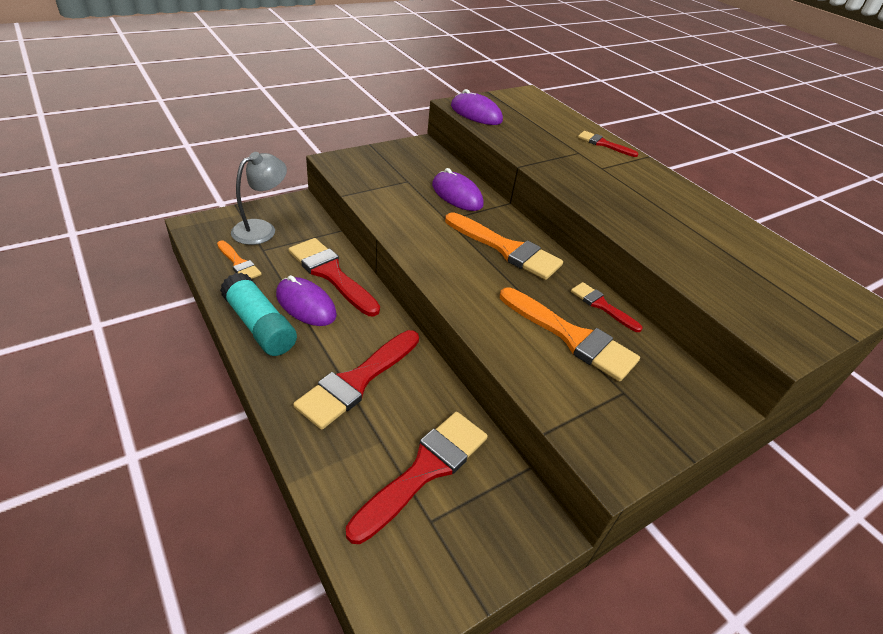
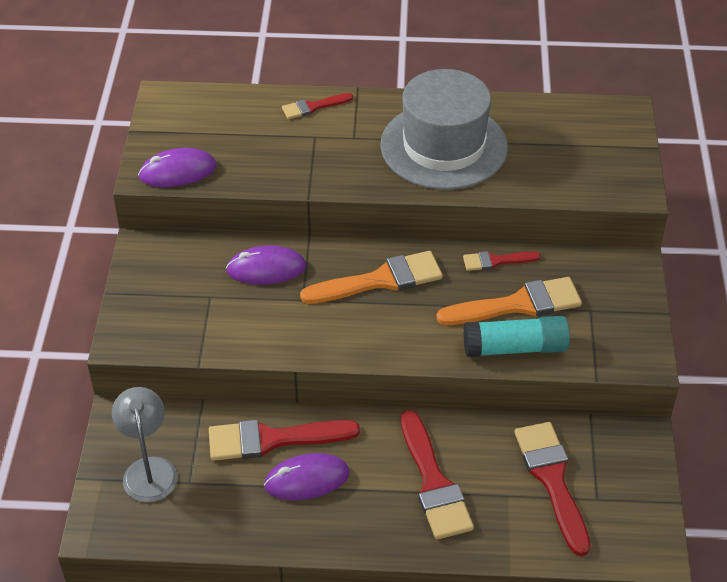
camera: 50 degrees left, 5 degrees up
orange brush [217,240,262,279] -> none
turquoise glue stick [220,272,297,356] -> turquoise glue stick moved to [464,316,570,357]
none -> grey hat [380,69,508,190]

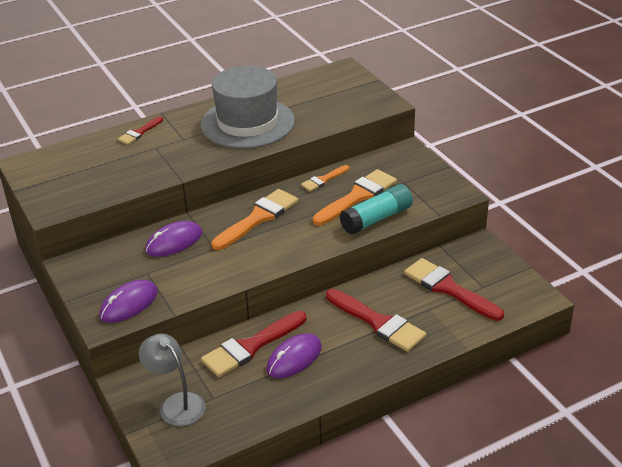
camera: 30 degrees left, 10 degrees down
purple mouse [138,148,217,187] -> purple mouse moved to [100,280,158,323]
red brush [463,251,541,271] -> orange brush [301,165,349,192]

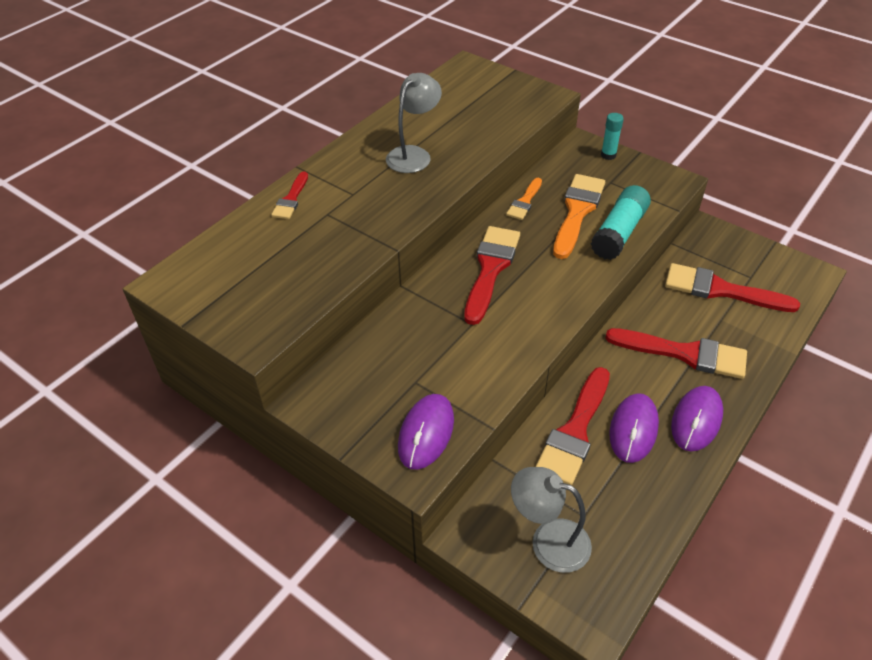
camera: 25 degrees left, 10 degrees up
purple mouse [145,221,202,257] -> purple mouse moved to [671,386,723,451]
grey hat [201,66,295,149] -> grey lamp [386,73,442,173]
orange brush [211,189,298,250] -> red brush [464,226,520,325]
none -> turquoise glue stick [601,113,624,160]

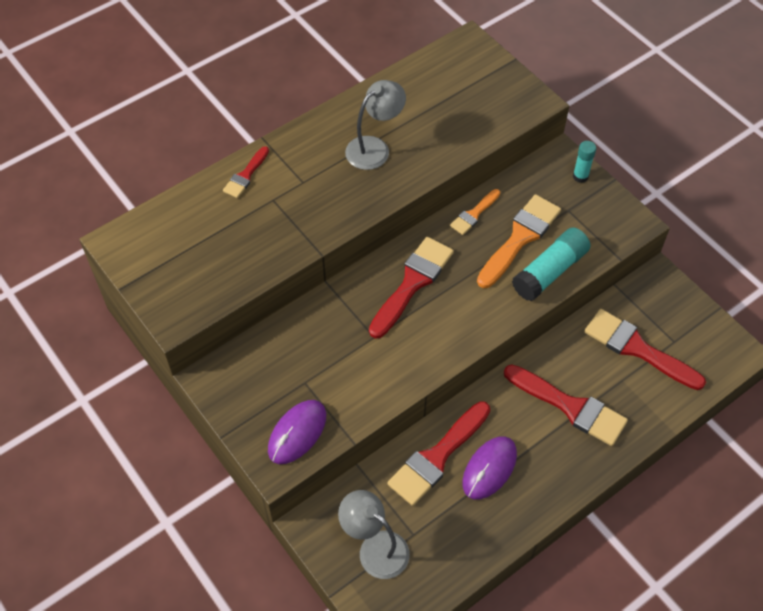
camera: 15 degrees right, 10 degrees up
purple mouse [671,386,723,451] -> none

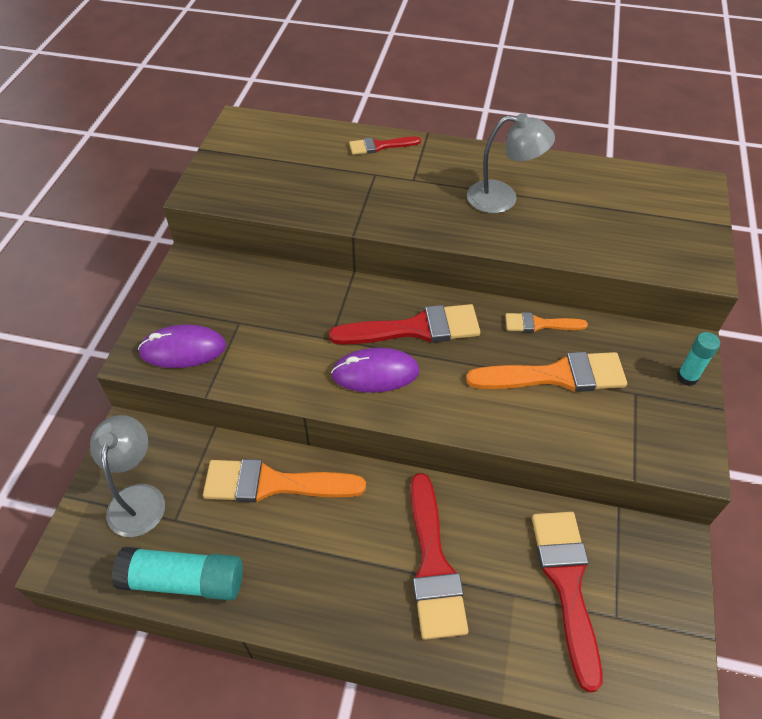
camera: 50 degrees right, 5 degrees down
red brush [387,401,490,506] -> orange brush [203,459,366,502]
purple mouse [462,436,517,500] -> purple mouse moved to [331,348,420,393]
turquoise glue stick [512,228,590,301] -> turquoise glue stick moved to [112,547,243,601]

